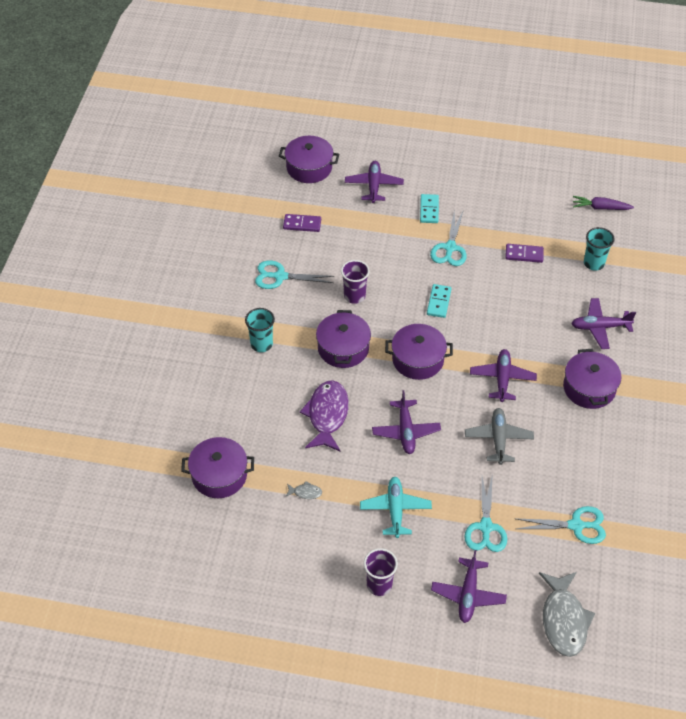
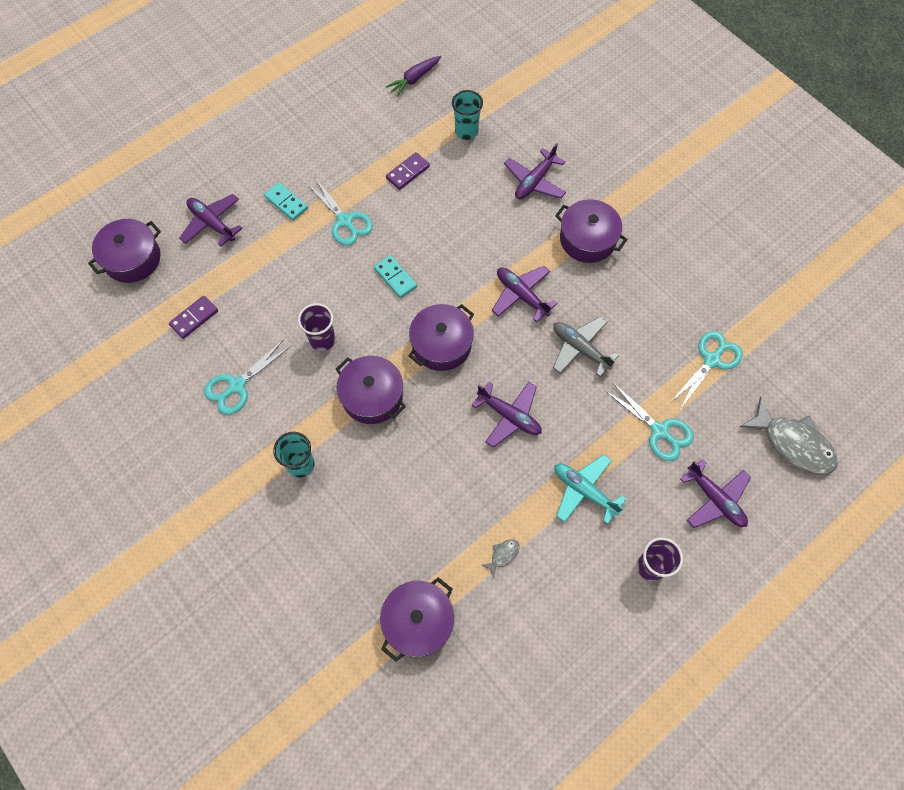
camera: 50 degrees left, 15 degrees up
purple fish [300,380,349,452] -> none

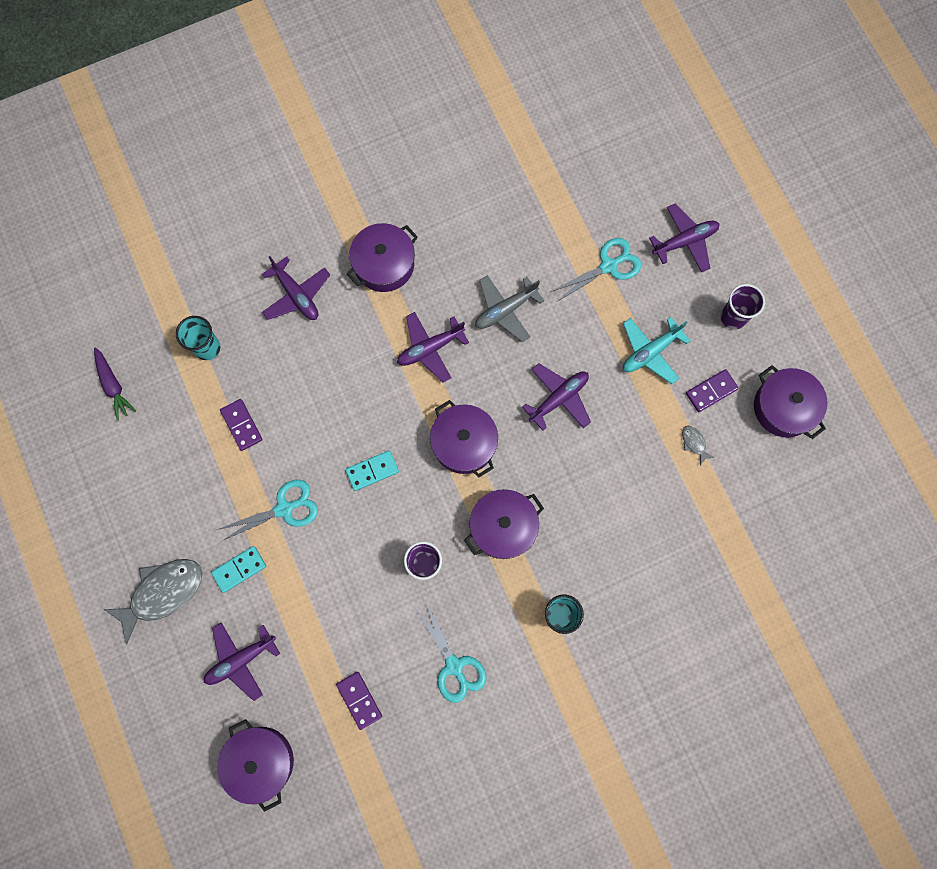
camera: 75 degrees left, 10 degrees up
purple pot [380,577,454,662] -> purple pot moved to [754,365,827,439]
turquoise scissors [672,331,743,408] -> none
grey fish [740,397,838,475] -> grey fish moved to [103,559,202,645]
none -> purple domino [686,369,739,412]

